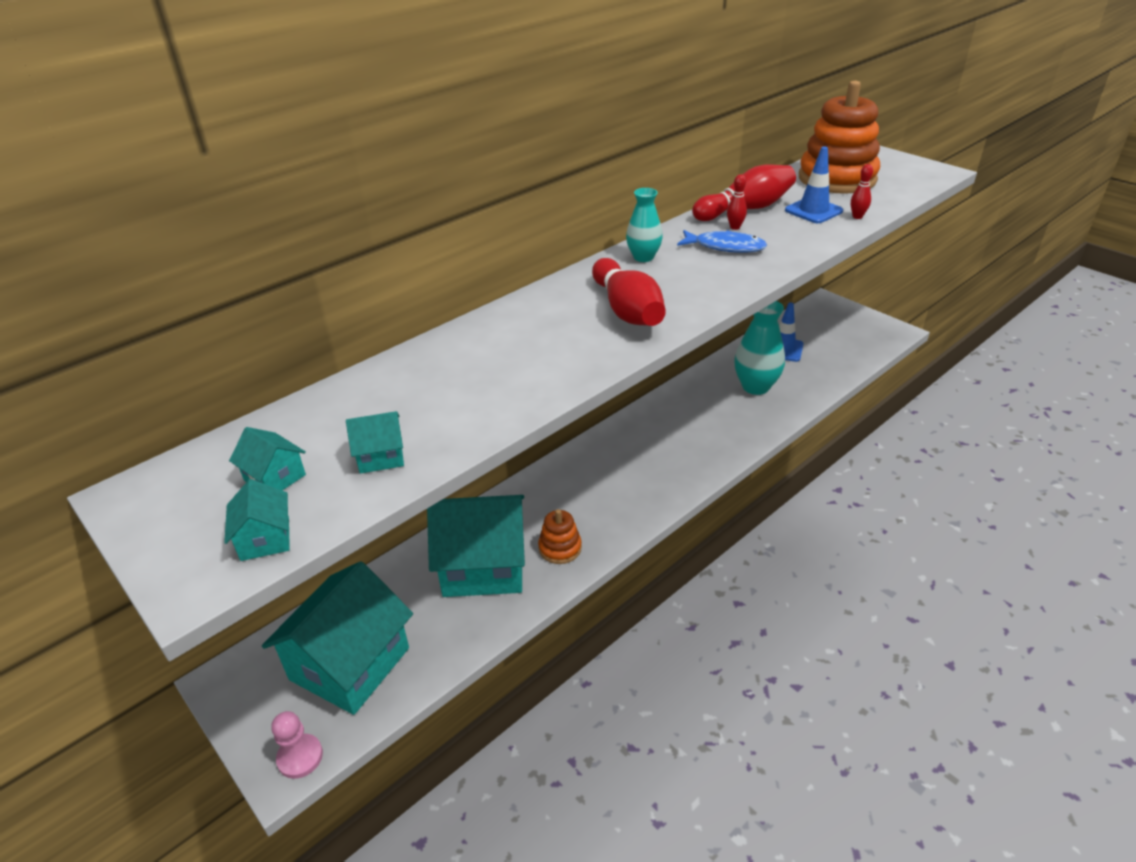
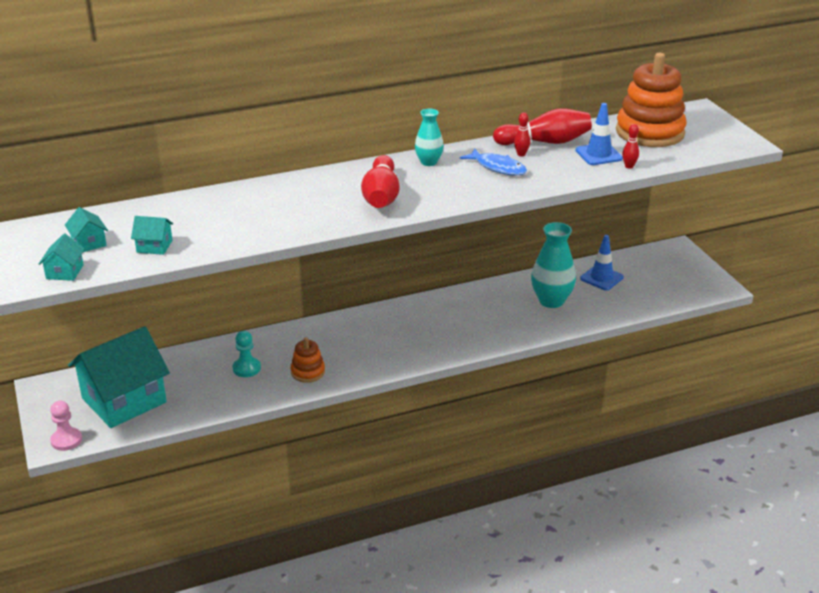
camera: 20 degrees right, 5 degrees down
turquoise house [427,495,525,597] -> turquoise pawn [232,331,261,377]

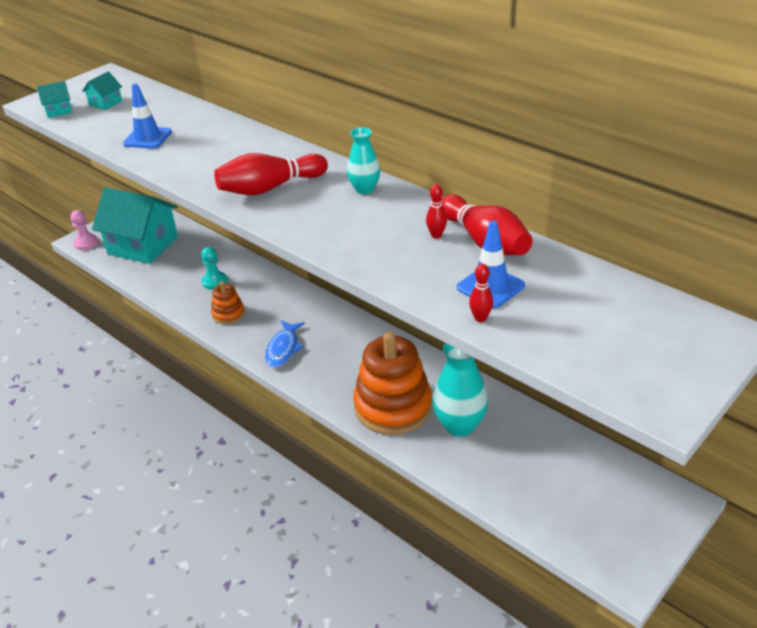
camera: 65 degrees right, 5 degrees up
turquoise house [131,216,173,255] -> none
blue fish [460,148,527,175] -> blue fish moved to [265,320,305,368]
blue traffic cone [580,235,624,290] -> blue traffic cone moved to [123,83,172,149]
orange stacking toy [616,53,687,147] -> orange stacking toy moved to [353,332,432,435]

